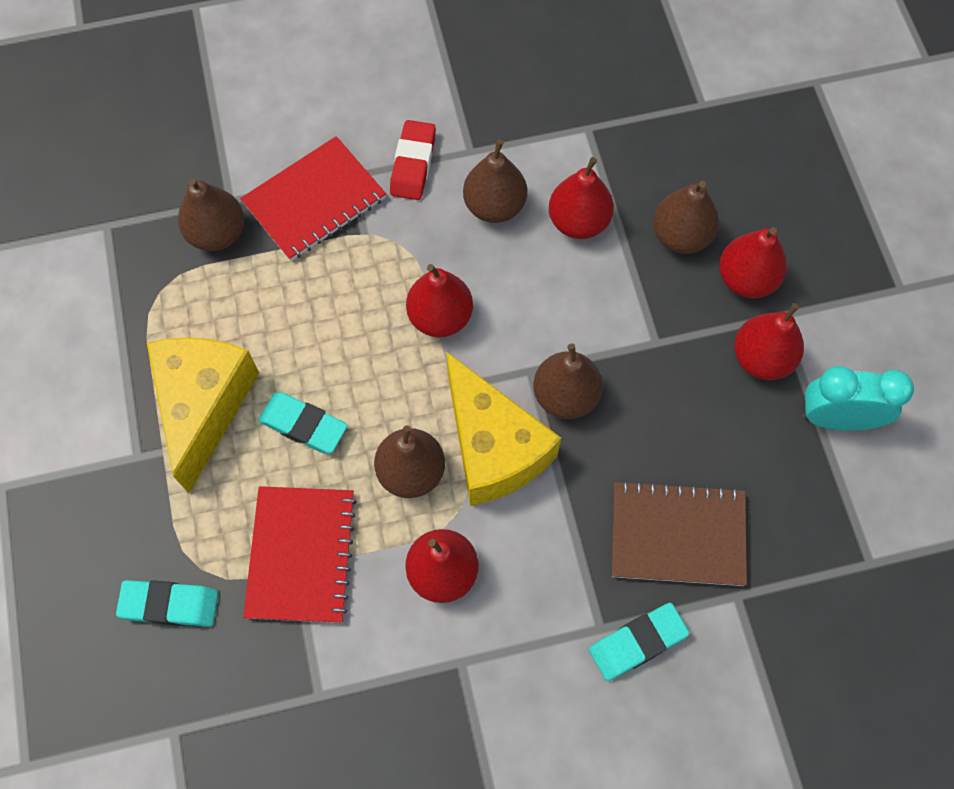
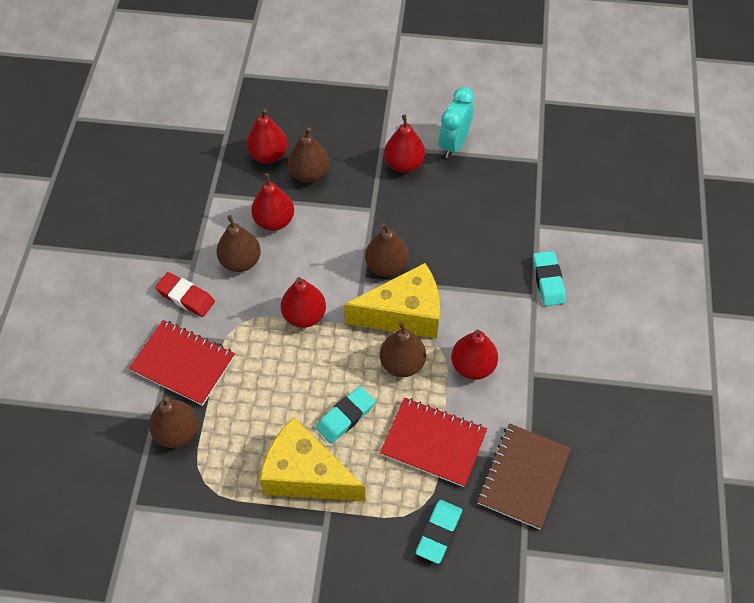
camera: 70 degrees left, 10 degrees down
red notebook [240,136,386,261] -> red notebook turned 45 degrees counterclockwise [129,320,235,406]
brown notebook [612,480,747,586] -> brown notebook moved to [477,423,571,530]
red pear [719,227,787,298] -> red pear moved to [246,109,288,163]

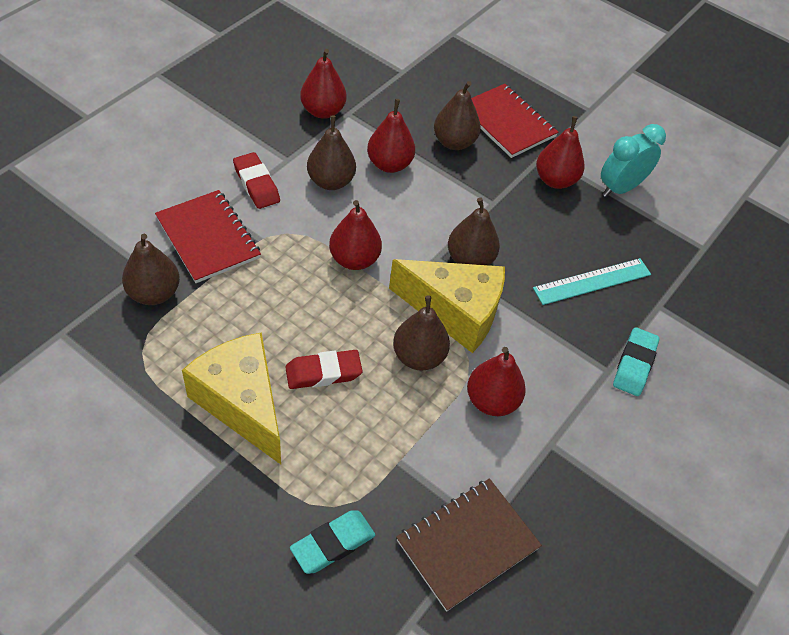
camera: 25 degrees right, 5 degrees down
red pear [246,109,288,163] -> red pear moved to [300,49,347,119]
turquoise eraser [316,386,375,444] -> red eraser [285,350,362,389]
red notebook [380,397,487,487] -> red notebook moved to [471,84,558,158]
none -> turquoise ruler [533,258,651,305]

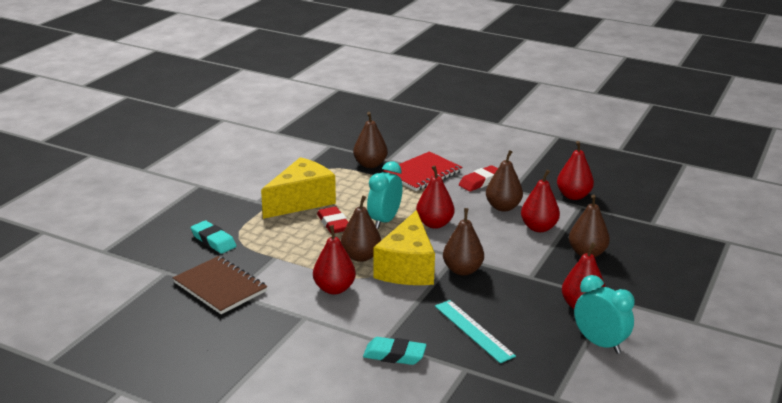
camera: 85 degrees right, 25 degrees down
red notebook [471,84,558,158] -> none
none -> turquoise clock [367,161,403,229]

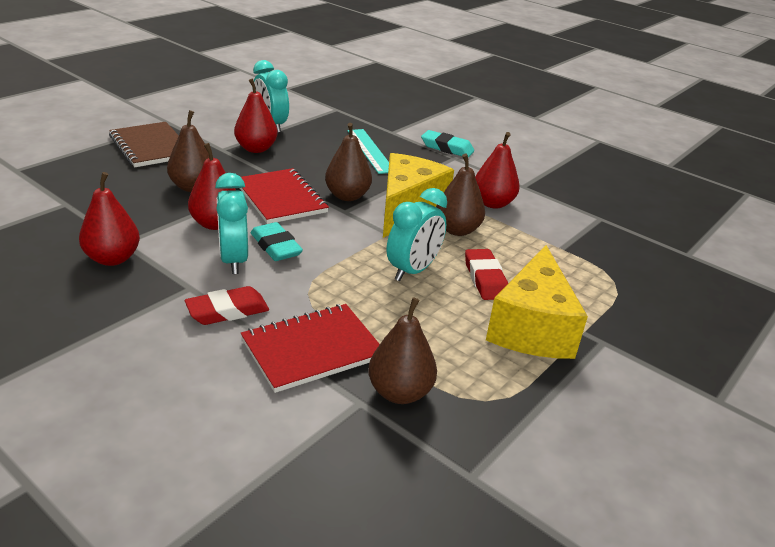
camera: 170 degrees left, 5 degrees up
brown notebook [173,256,267,314] -> brown notebook moved to [109,122,179,167]
turquoise eraser [191,221,236,254] -> turquoise eraser moved to [251,222,303,261]
yellow cheese [261,157,336,219] -> yellow cheese turned 45 degrees counterclockwise [486,245,588,359]
red pear [416,166,454,229] -> none
brown pear [486,150,523,211] -> turquoise clock [215,173,248,274]
none -> red notebook [240,168,329,224]

